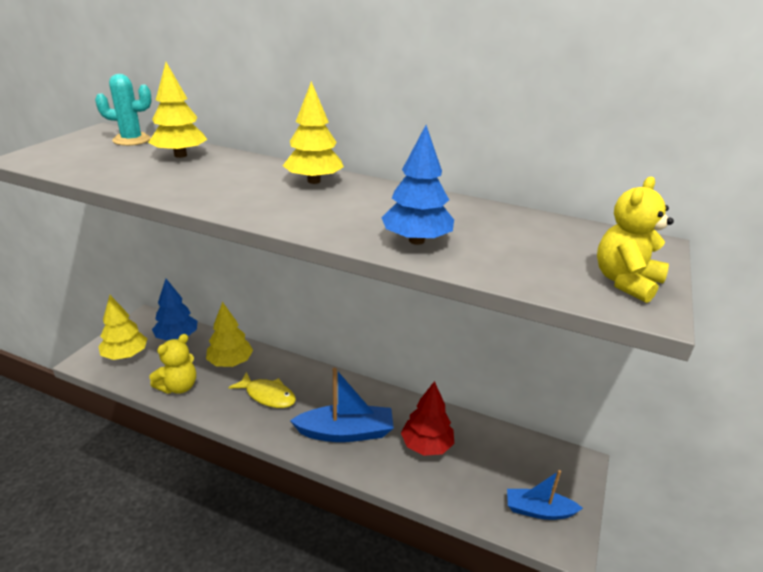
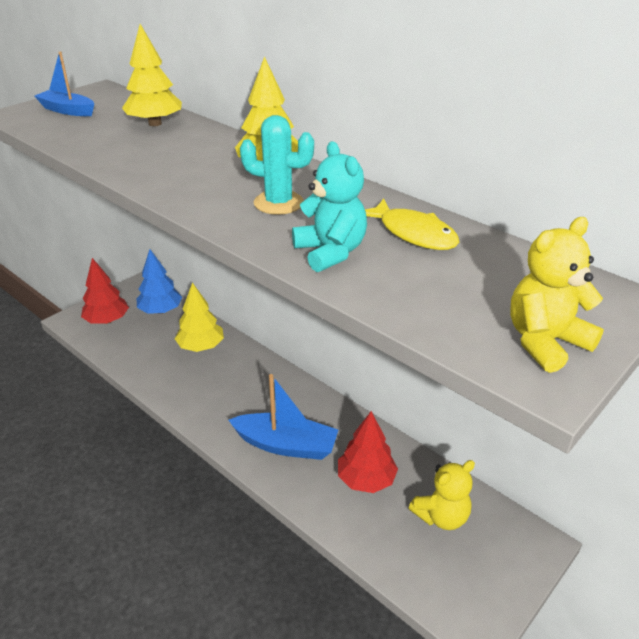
camera: 20 degrees right, 5 degrees up
turquoise cactus [95,74,152,146] -> turquoise cactus moved to [240,115,314,215]
yellow tree [98,295,147,360] -> red tree [81,258,129,324]
yellow teddy bear [149,334,196,394] -> yellow teddy bear moved to [409,460,475,530]
yellow fish [229,372,296,408] -> yellow fish moved to [365,199,459,250]
blue tree [381,125,454,245] -> turquoise teddy bear [292,141,367,272]
blue boat [507,470,583,520] -> blue boat moved to [35,52,94,116]

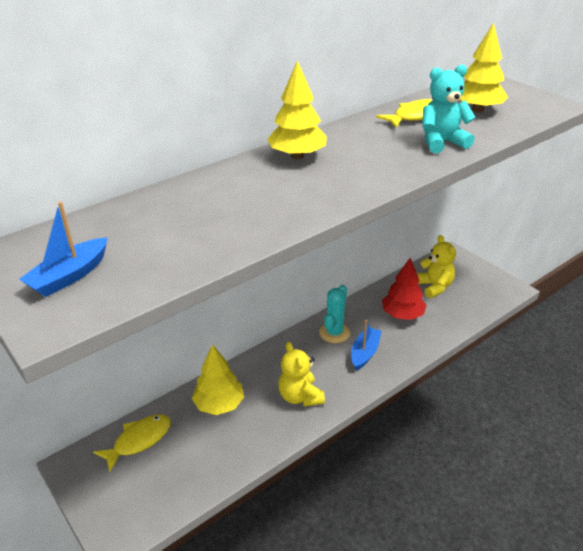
camera: 80 degrees left, 0 degrees up
red tree [81,258,129,324] -> none
yellow tree [122,24,182,126] -> yellow tree moved to [460,23,508,112]
blue tree [137,249,182,314] -> yellow fish [93,414,171,472]
blue boat [229,374,338,460] -> blue boat [351,320,382,371], size x0.64
turquoise cactus [240,115,314,215] -> turquoise cactus moved to [319,285,350,343]
yellow teddy bear [510,217,604,373] -> yellow teddy bear moved to [278,342,325,406]

